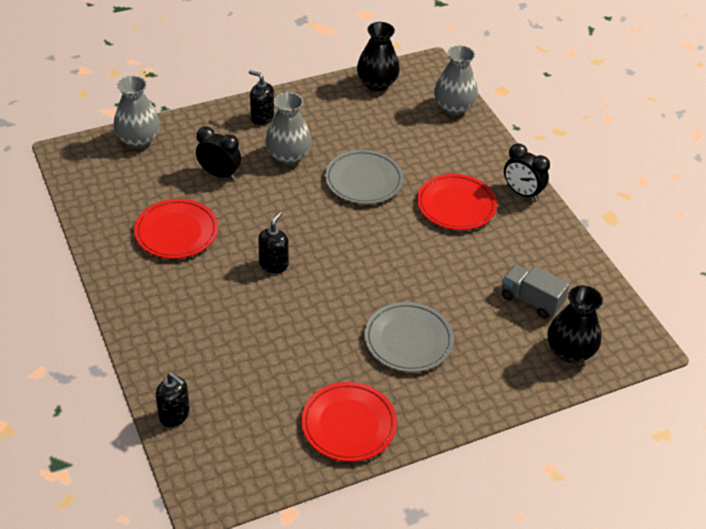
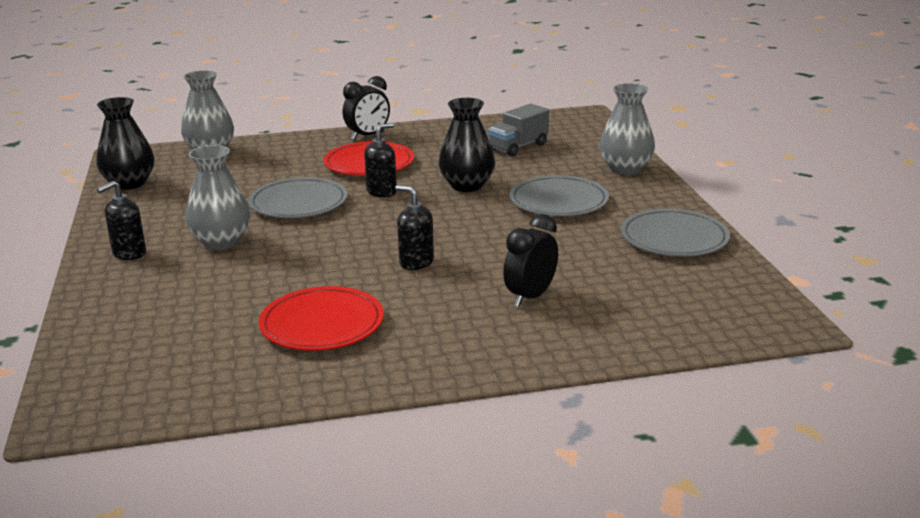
camera: 75 degrees left, 20 degrees down
grey vase [114,76,160,148] -> grey vase moved to [599,83,655,175]
black soap dispenser [156,373,190,427] -> black soap dispenser moved to [364,123,397,197]
black clock [196,126,241,180] -> black clock moved to [503,214,558,307]
red plate [301,382,397,462] -> grey plate [621,209,730,256]
black vase [547,285,603,363] -> black vase moved to [438,98,495,192]

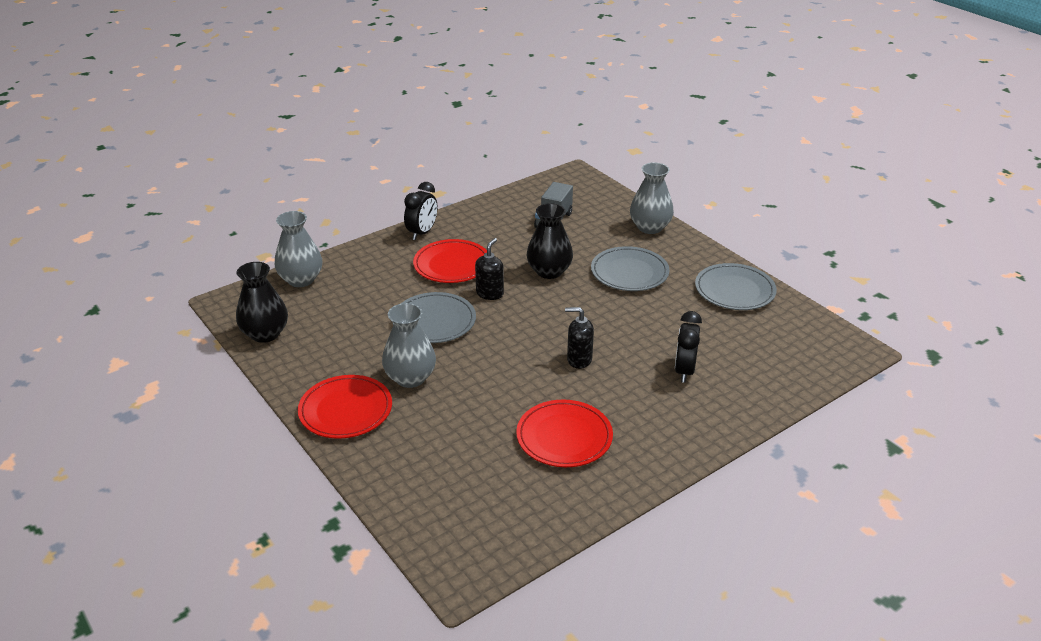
camera: 25 degrees left, 10 degrees up
black soap dispenser [97,181,146,260] -> red plate [298,375,392,439]

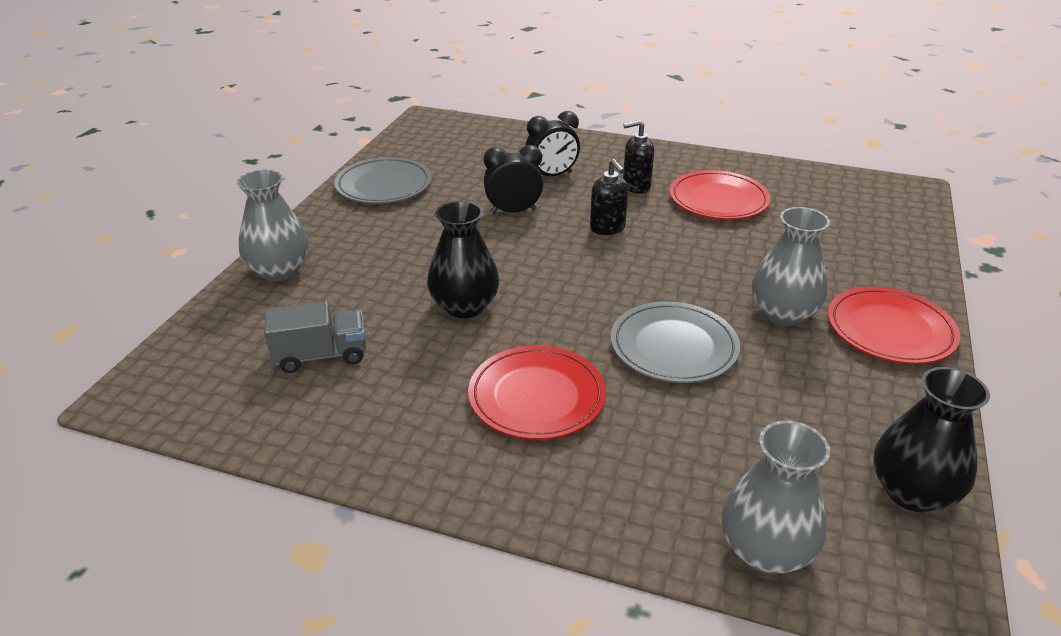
camera: 125 degrees left, 0 degrees up
black clock [404,182,437,240] -> black clock moved to [484,145,543,214]
black soap dispenser [475,238,504,300] -> black soap dispenser moved to [623,120,654,194]
grey plate [591,246,670,291] -> none

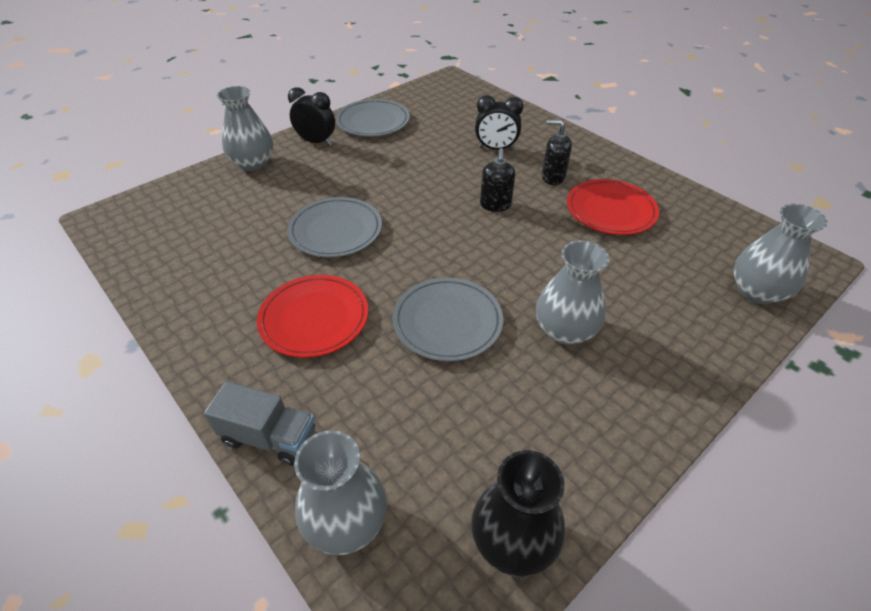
camera: 30 degrees right, 10 degrees up
grey truck [265,301,366,373] -> grey truck moved to [204,381,315,466]
black vase [427,201,499,318] -> grey plate [287,197,382,257]
black clock [484,145,543,214] -> black clock moved to [288,87,335,146]
red plate [828,287,960,364] -> none
none -> grey vase [734,204,828,304]

